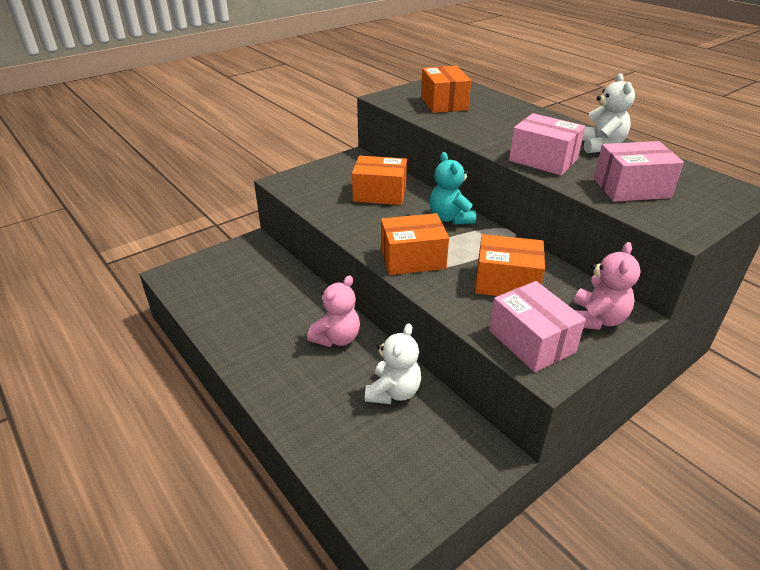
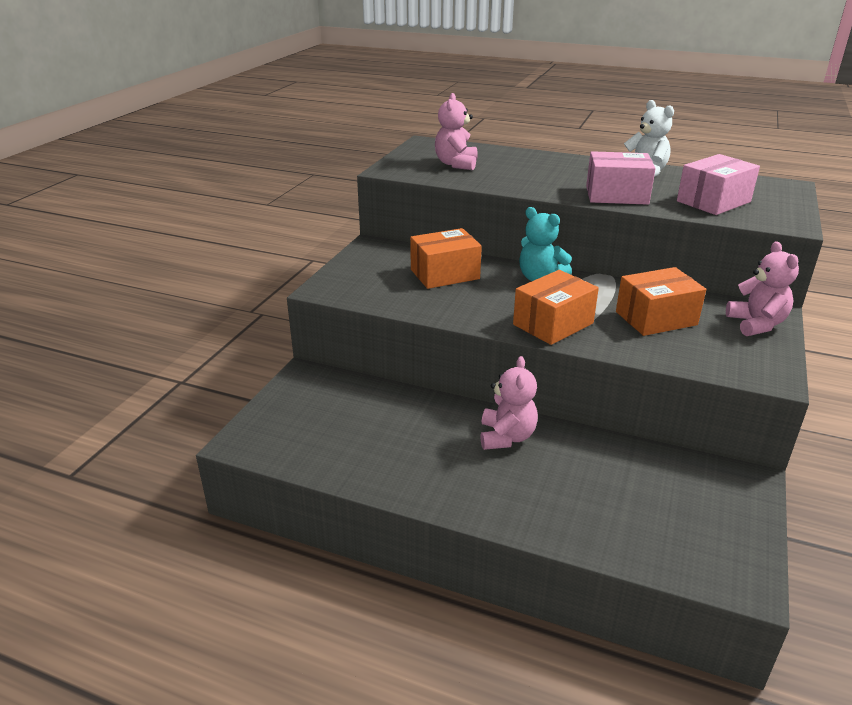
camera: 30 degrees left, 5 degrees down
white teddy bear [365,323,421,404] -> none
orange box [421,66,471,113] -> pink teddy bear [435,93,478,170]
pink box [489,281,586,373] -> none

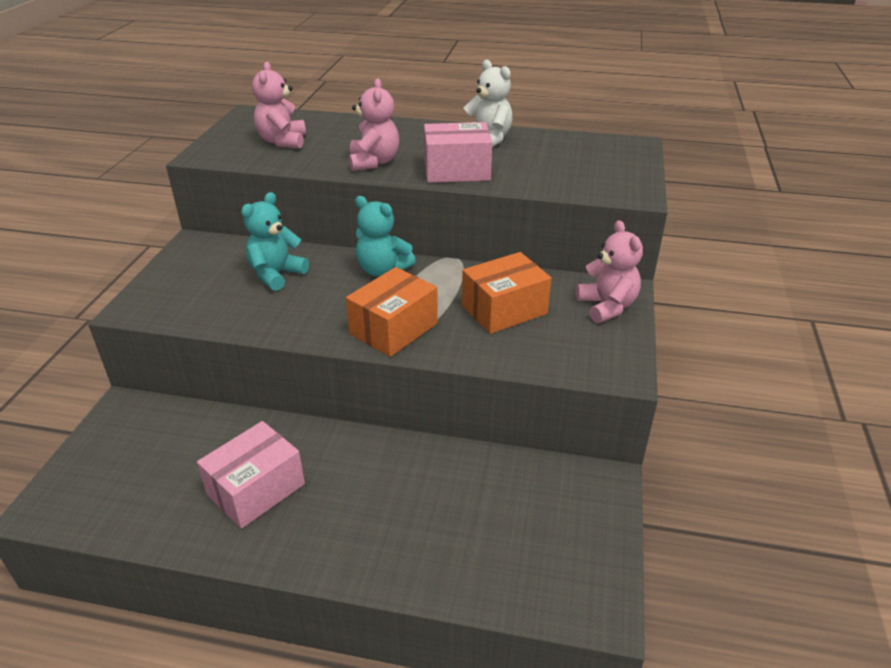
camera: 10 degrees left, 5 degrees up
orange box [410,228,482,289] -> turquoise teddy bear [241,192,309,291]
pink teddy bear [480,356,538,450] -> pink teddy bear moved to [349,78,399,171]
pink box [677,154,760,215] -> pink box moved to [197,421,305,529]

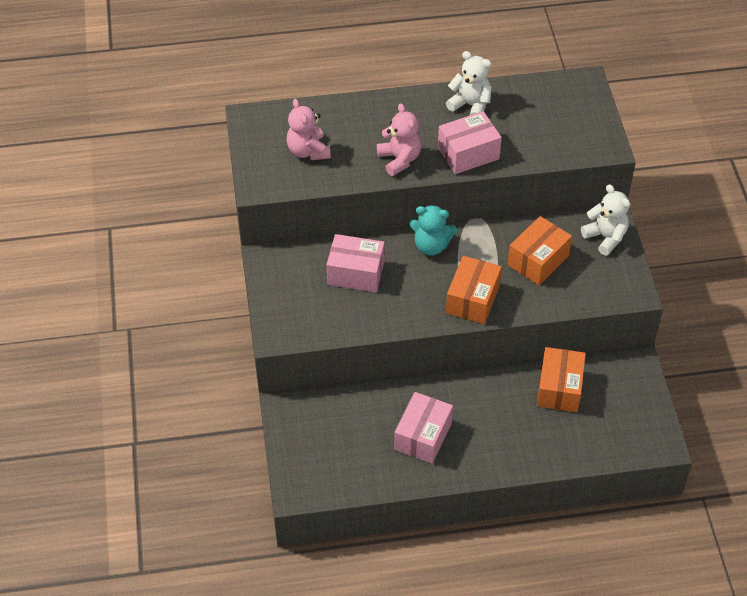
camera: 20 degrees left, 15 degrees up
turquoise teddy bear [241,192,309,291] -> pink box [327,234,385,292]
pink teddy bear [576,220,643,323] -> white teddy bear [581,184,630,256]
none -> orange box [537,347,586,412]

